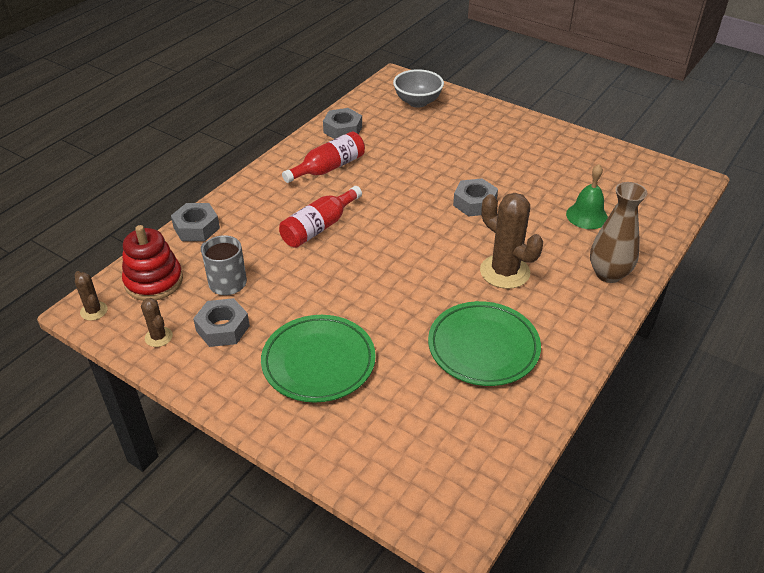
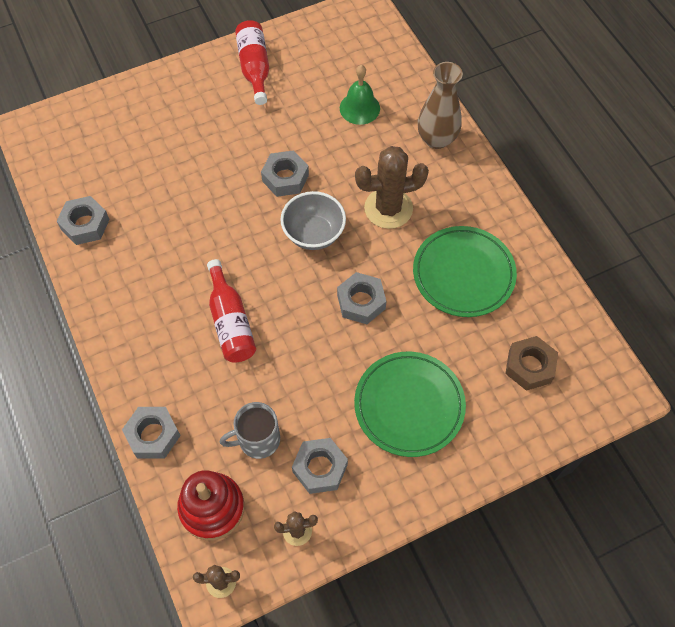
camera: 60 degrees left, 20 degrees up
red bottle [282,131,365,183] -> red bottle moved to [235,20,269,105]
grey bowl [393,69,444,108] -> grey bowl moved to [280,191,346,250]
none -> grey nut [337,272,386,324]
none -> brown nut [505,336,558,391]

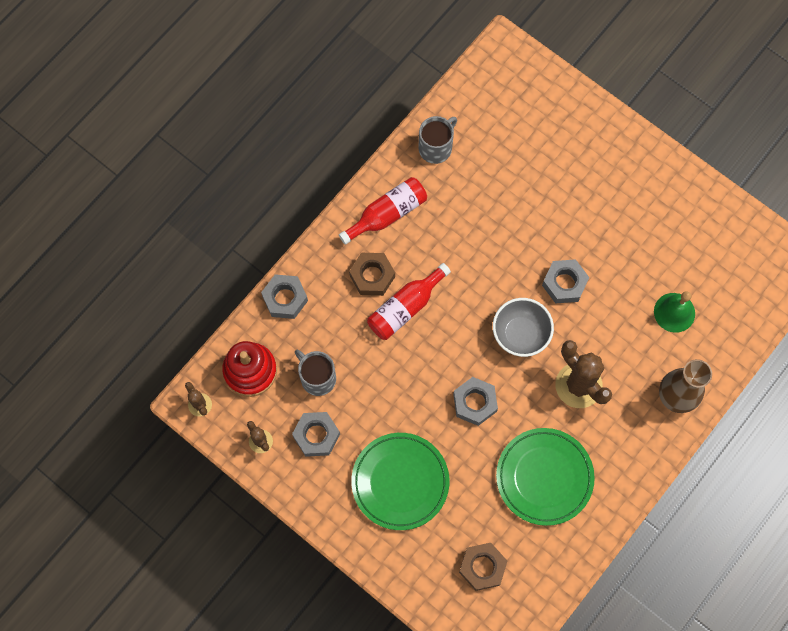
camera: 65 degrees right, 10 degrees up
grey nut [56,196,110,245] -> grey mug [418,116,457,164]
red bottle [235,20,269,105] -> red bottle moved to [339,177,427,245]
none -> brown nut [349,253,395,296]

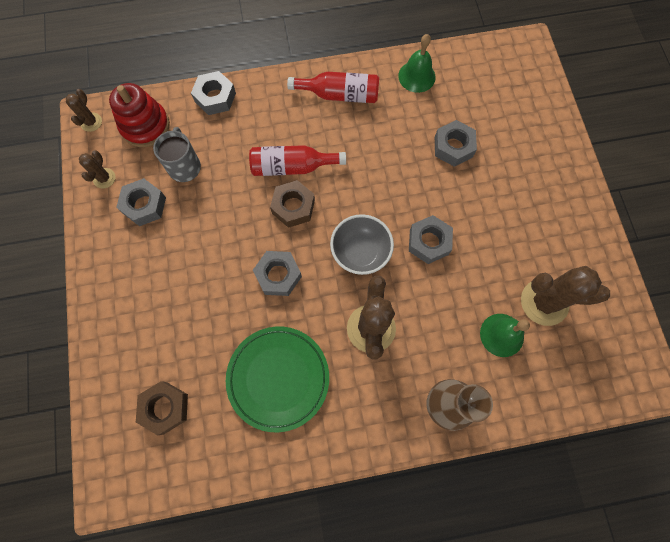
camera: 40 degrees right, 0 degrees up
brown nut [349,253,395,296] -> brown nut moved to [270,180,315,228]
green plate [351,433,449,530] -> none
grey mug [418,116,457,164] -> green bell [398,34,436,93]
none -> grey nut [435,120,477,167]
none -> brown cactus [521,266,610,326]

